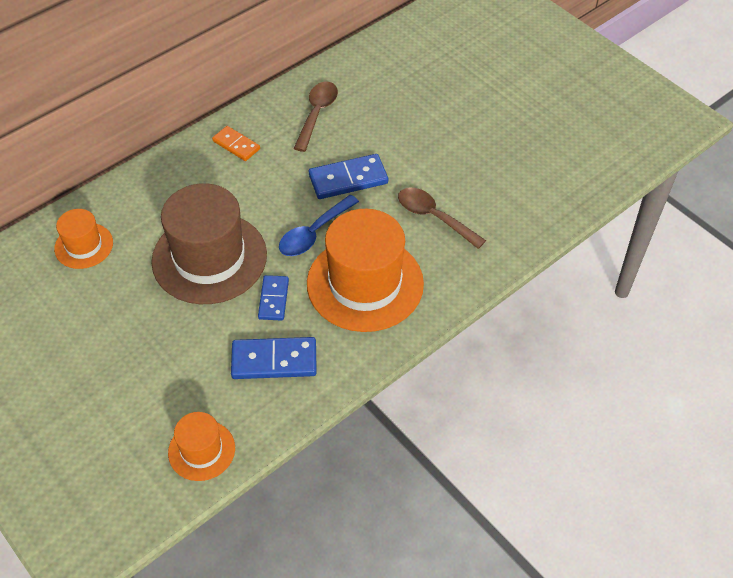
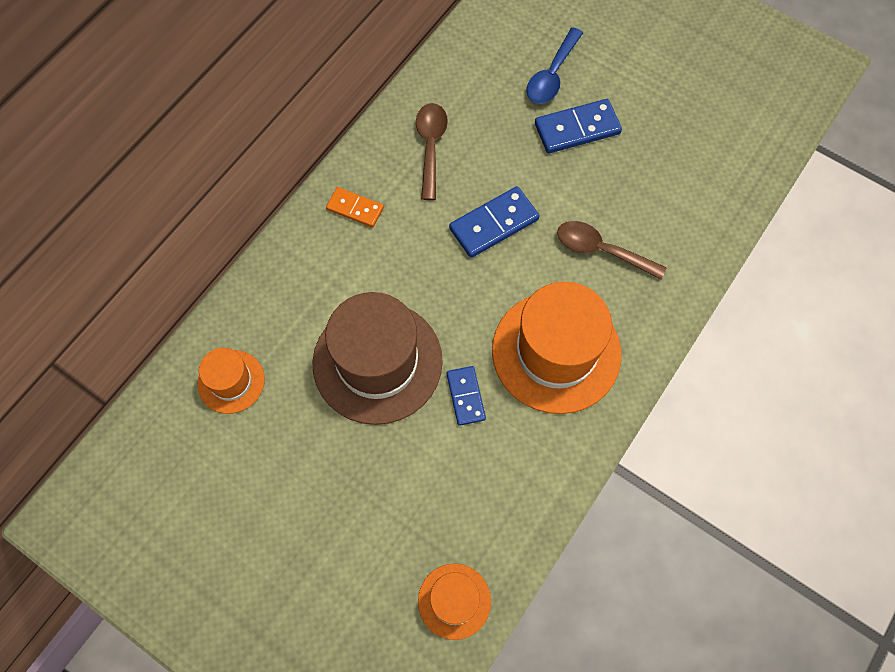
camera: 15 degrees left, 15 degrees up
blue domino [231,337,317,379] -> blue domino moved to [535,99,622,153]
blue spoon [279,195,359,256] -> blue spoon moved to [527,27,583,104]

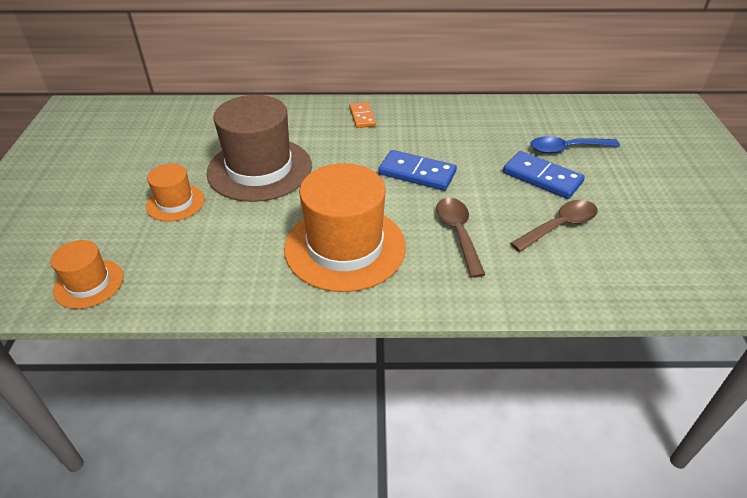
camera: 55 degrees right, 25 degrees down
orange hat [197,348,265,414] -> orange hat moved to [146,164,205,221]
brown spoon [416,103,448,200] -> brown spoon moved to [510,200,598,252]
blue domino [447,366,486,426] -> none

